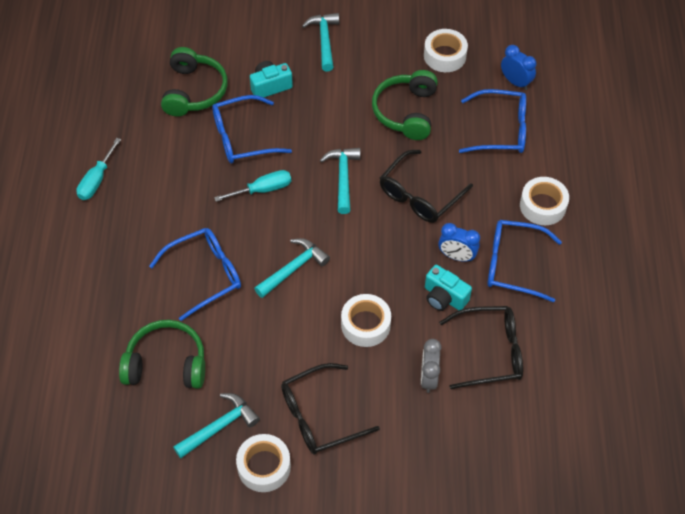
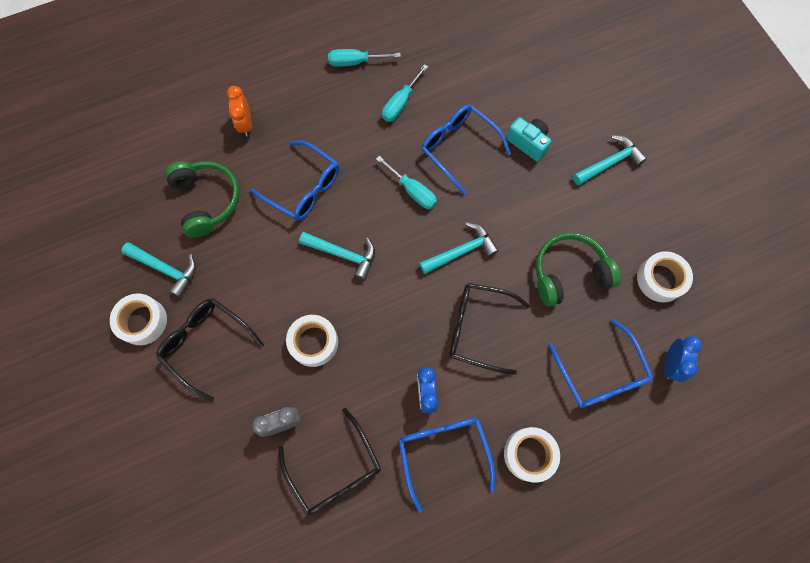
camera: 65 degrees right, 15 degrees up
green headphones [161,47,228,116] -> none
turquoise camera [425,265,472,311] -> none
none -> orange clock [227,86,252,137]
none -> turquoise screwdriver [382,64,428,122]

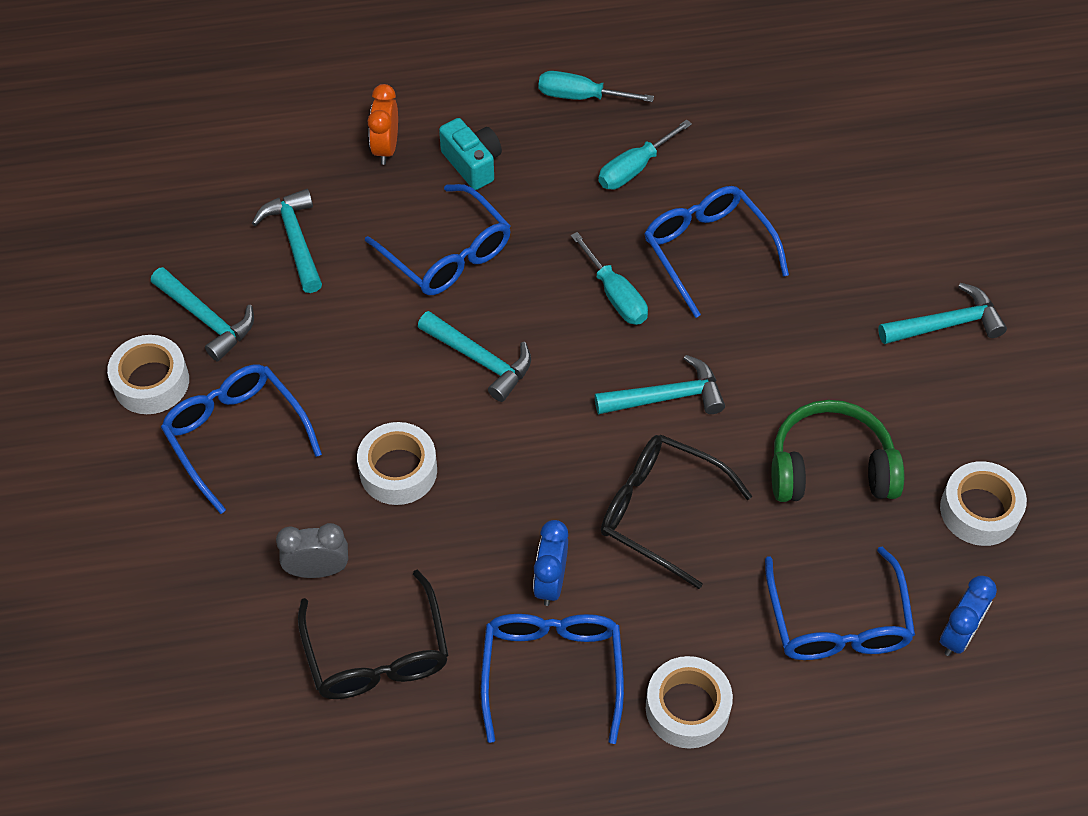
camera: 15 degrees right, 15 degrees down
black glasses [156,298,264,402] -> blue glasses [161,364,322,514]
green headphones [165,161,240,238] -> turquoise hammer [252,189,322,293]
turquoise camera [506,117,551,161] -> turquoise camera moved to [439,118,502,190]

